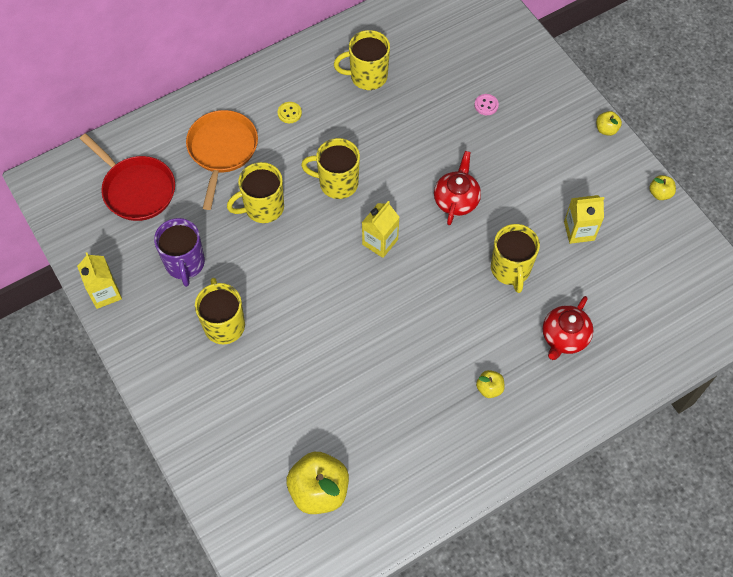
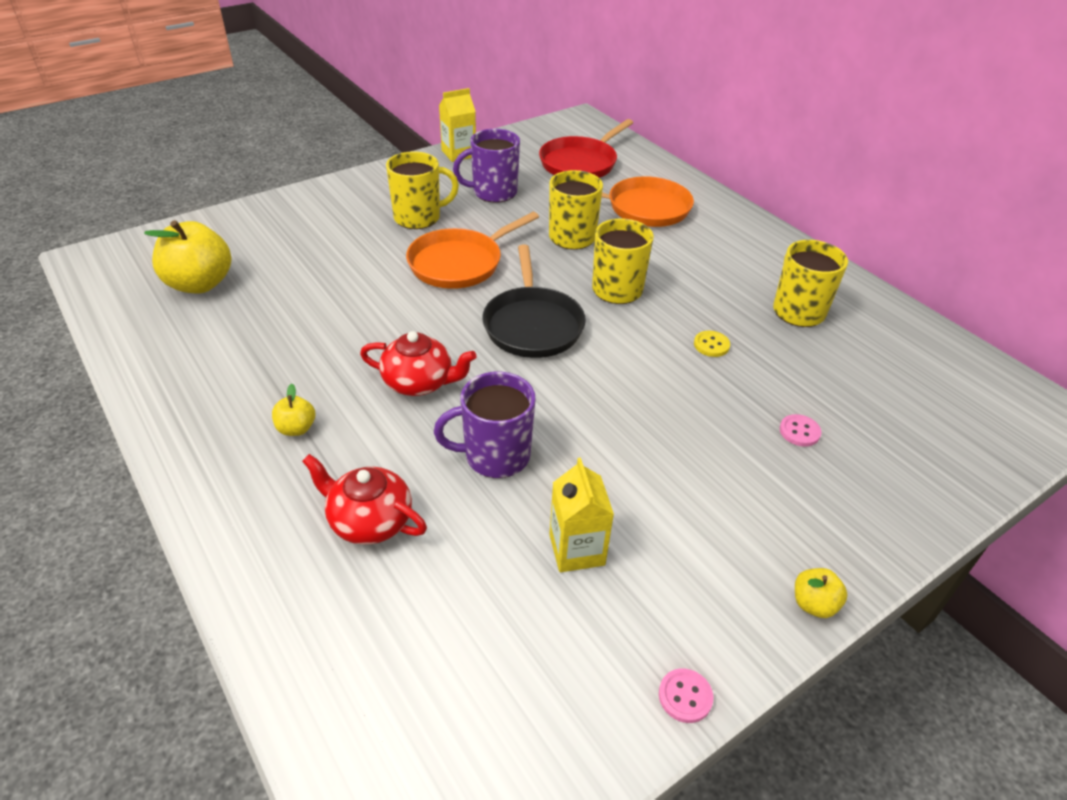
camera: 85 degrees right, 20 degrees down
yellow button [278,102,302,123] -> yellow button moved to [694,331,730,357]
yellow carton [362,201,399,258] -> black pan [482,245,586,358]
red teapot [434,151,481,225] -> red teapot moved to [360,331,476,396]
yellow mug [491,224,540,293] -> purple mug [434,372,536,478]
yellow apple [649,175,676,200] -> pink button [659,668,713,723]
none -> orange pan [406,212,539,289]

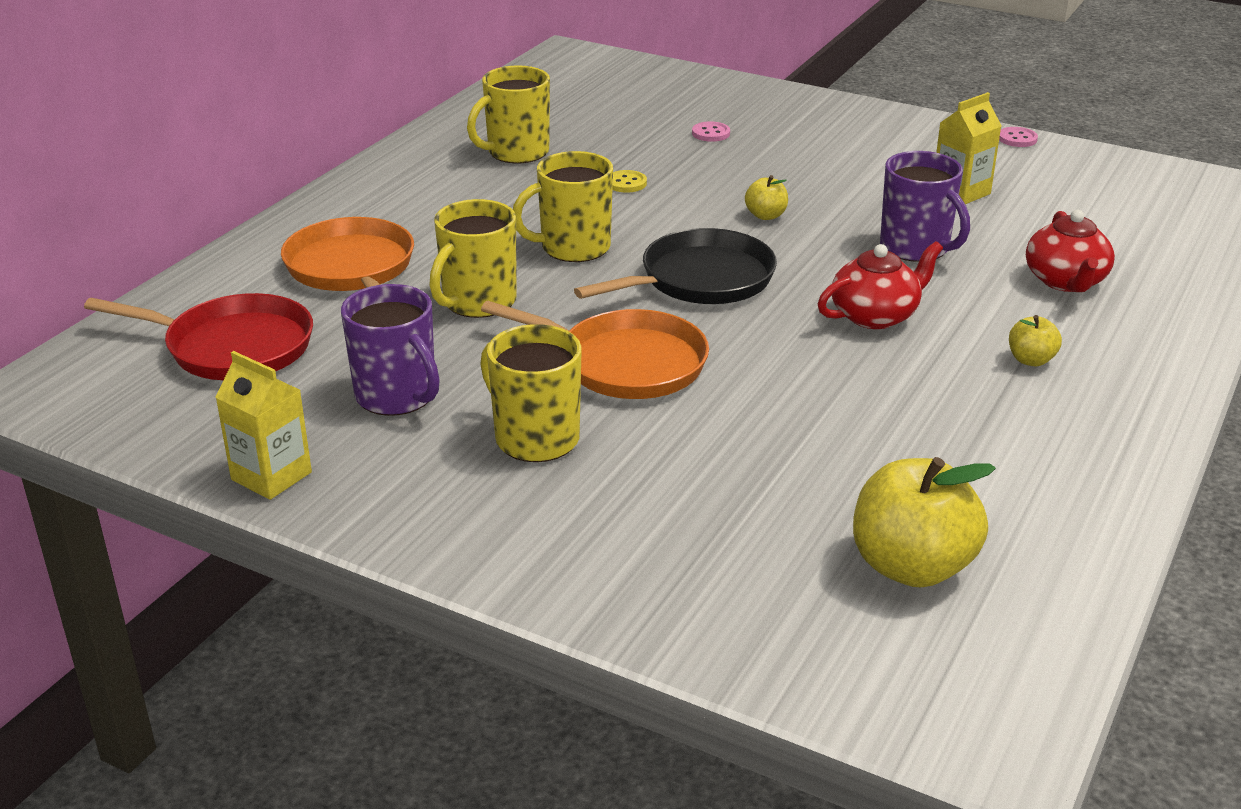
camera: 115 degrees left, 10 degrees down
red teapot [360,331,476,396] -> red teapot turned 75 degrees clockwise [818,241,943,329]
yellow apple [795,568,848,618] -> yellow apple moved to [745,175,788,220]

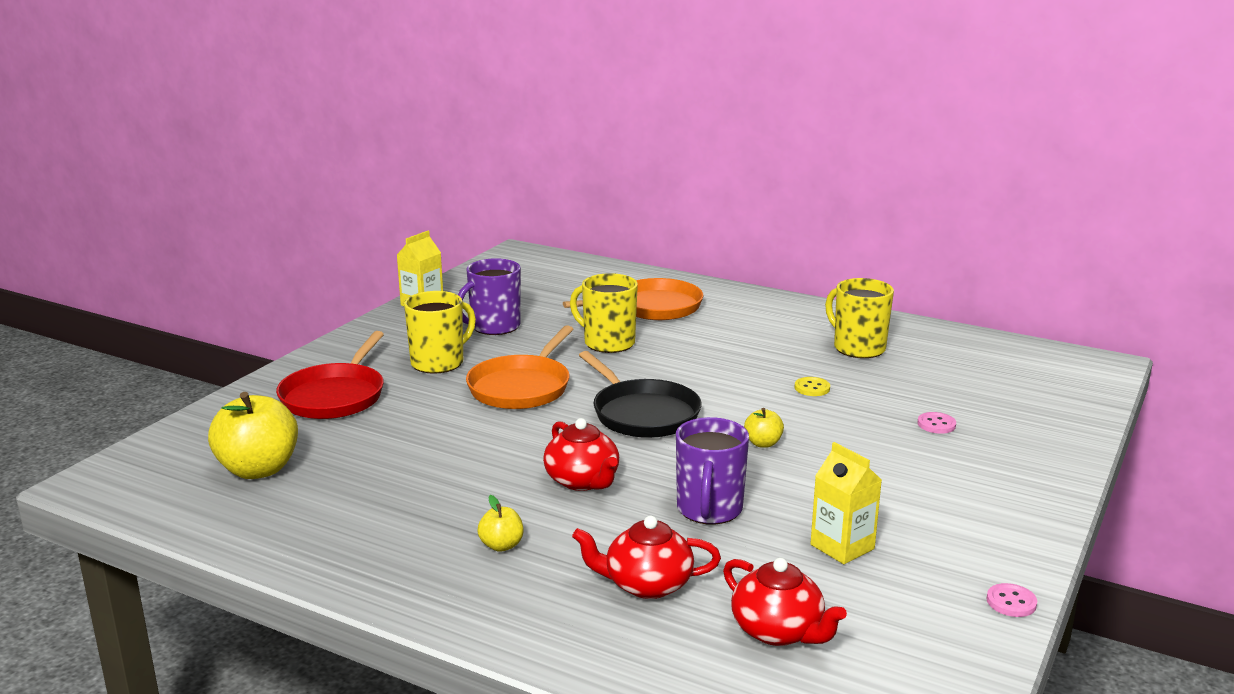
camera: 90 degrees right, 10 degrees down
red pan [84,293,313,380] -> red pan moved to [276,331,384,419]
yellow mug [513,151,613,262] -> none
purple mug [880,151,970,262] -> purple mug turned 45 degrees counterclockwise [676,417,749,525]
none -> red teapot [723,558,847,646]

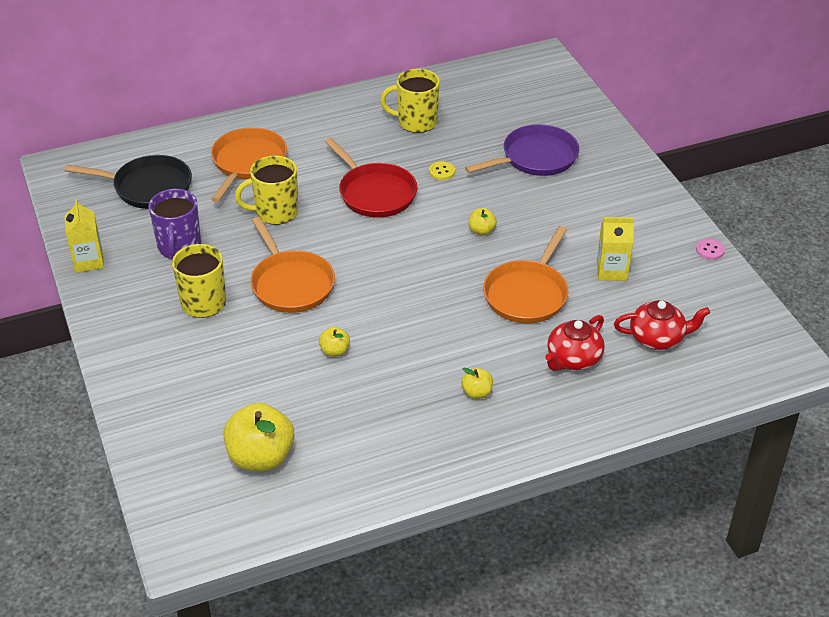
camera: 50 degrees left, 20 degrees up
red pan [276,331,384,419] -> red pan moved to [324,138,418,217]
red teapot [543,418,619,491] -> none
black pan [579,351,702,438] -> black pan moved to [64,155,192,209]
purple mug [676,417,749,525] -> orange pan [483,226,568,323]
pink button [917,412,956,434] -> purple pan [465,124,579,176]
none -> yellow apple [319,327,350,357]

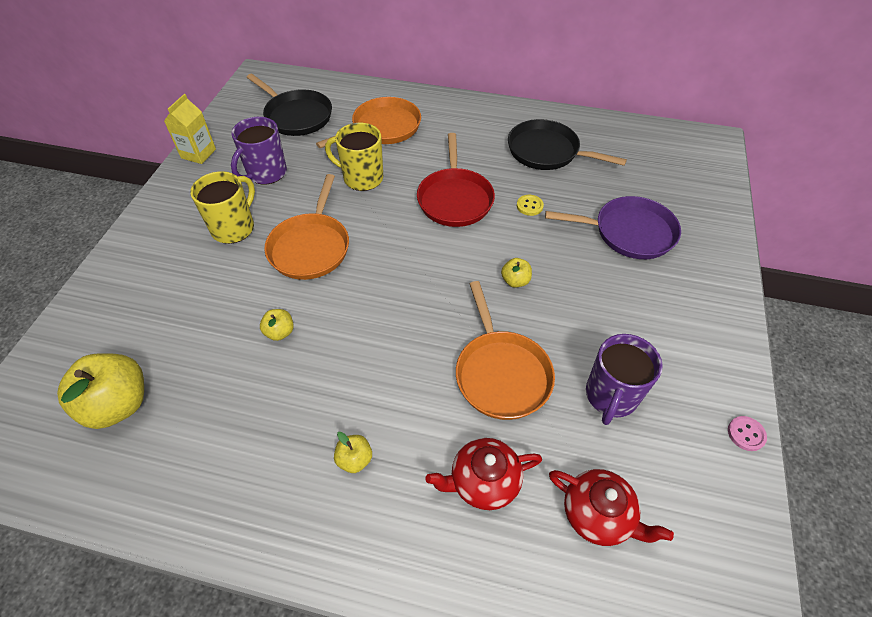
camera: 35 degrees right, 10 degrees up
yellow mug [380,69,440,133] -> black pan [508,119,627,170]
orange pan [483,226,568,323] -> orange pan turned 75 degrees counterclockwise [456,281,555,420]
yellow carton [597,217,634,281] -> purple mug [586,334,663,425]

